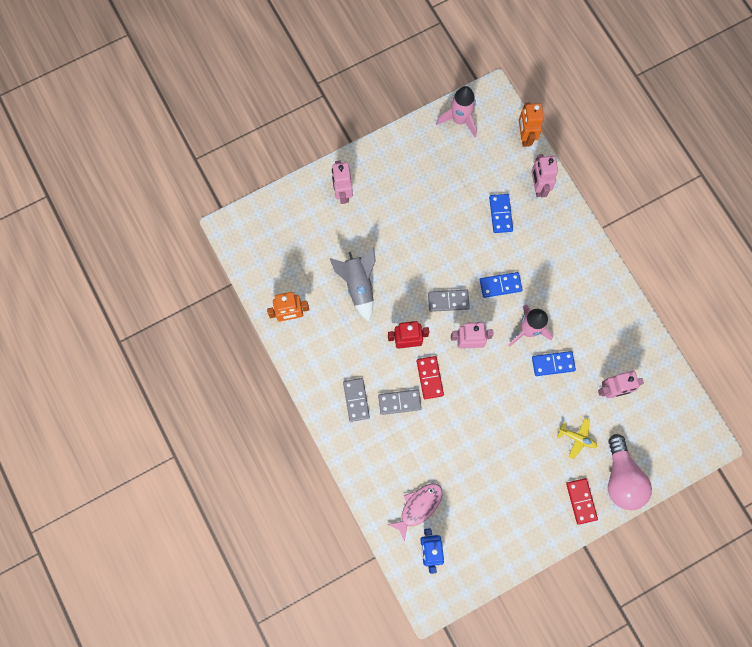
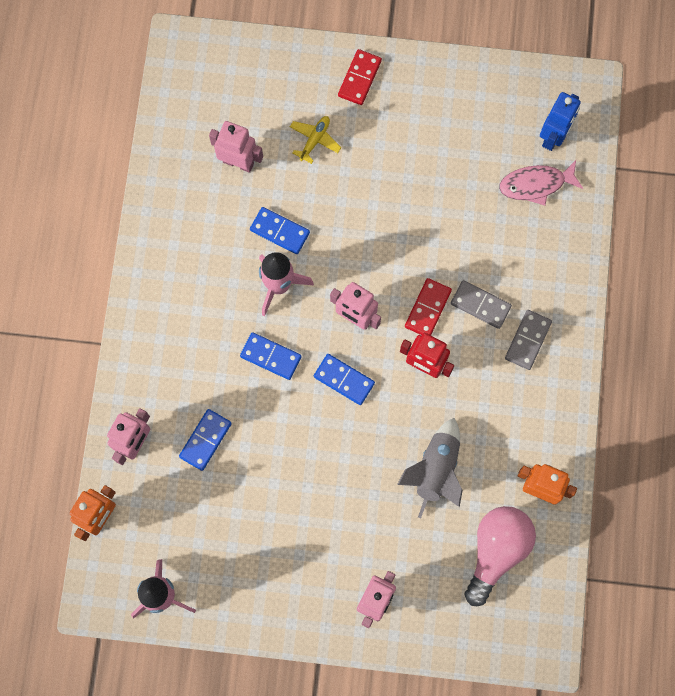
camera: 145 degrees left, 0 degrees up
grey domino [428,290,470,312] -> blue domino [314,354,375,405]
yellow plane [557,418,597,459] -> yellow plane turned 60 degrees clockwise [290,116,341,164]
pink light bulb [608,434,652,510] -> pink light bulb moved to [465,506,536,606]

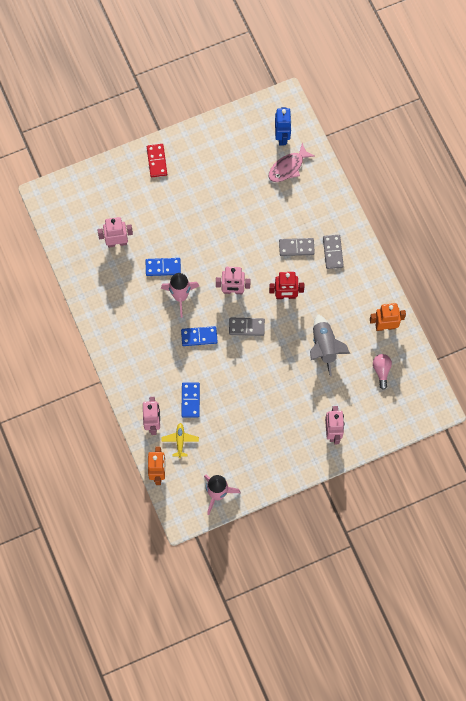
camera: 30 degrees left, 5 degrees down
yellow plane [290,116,341,164] -> yellow plane moved to [161,423,199,458]
blue domino [314,354,375,405] -> grey domino [229,318,265,336]
red domino [405,278,452,335] -> none
pink light bulb [465,506,536,606] -> pink light bulb [373,354,392,390], size x0.54

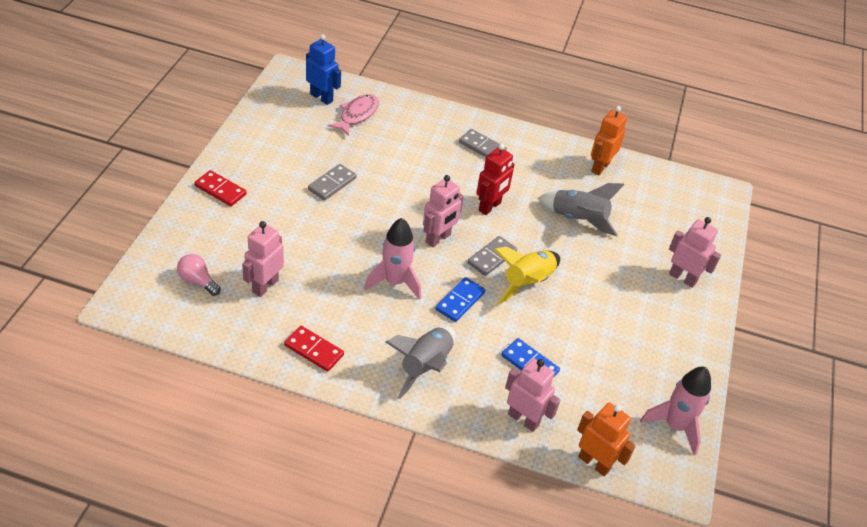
camera: 55 degrees left, 25 degrees down
blue domino [146,258,181,276] -> none
yellow plane [161,423,199,458] -> none
pink fish [269,143,315,182] -> pink fish turned 150 degrees counterclockwise [328,94,379,136]
grey domino [279,238,315,256] -> grey domino moved to [308,164,357,200]
pink light bulb [373,354,392,390] -> pink light bulb moved to [177,254,221,296]
none -> red domino [284,326,344,372]
none -> grey rocket [386,326,455,399]
none -> yellow rocket [494,247,560,305]

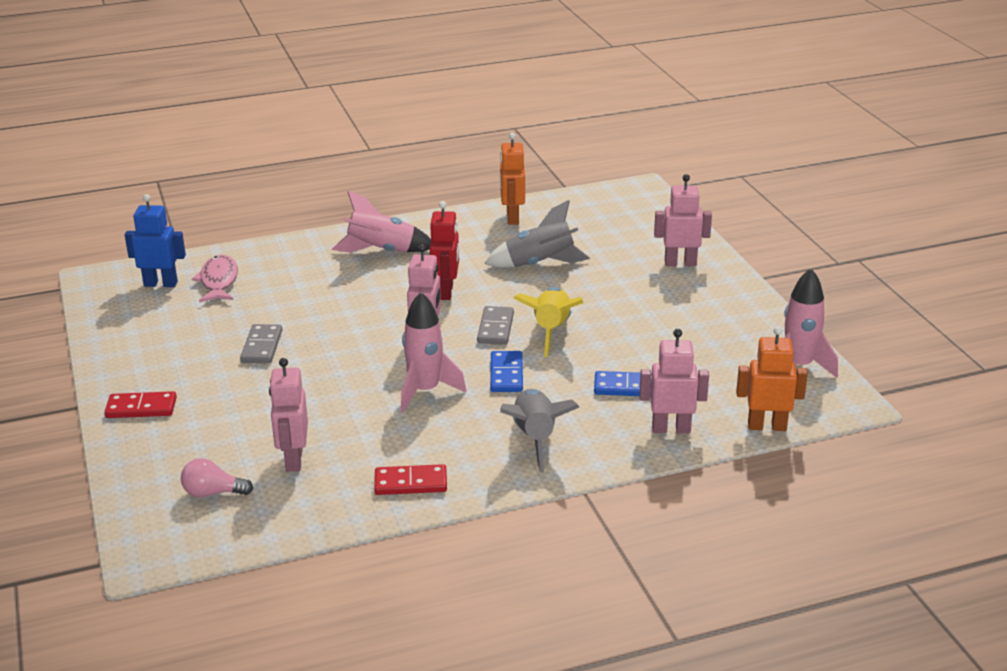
camera: 30 degrees left, 15 degrees down
grey domino [459,129,507,157] -> pink rocket [332,190,431,253]

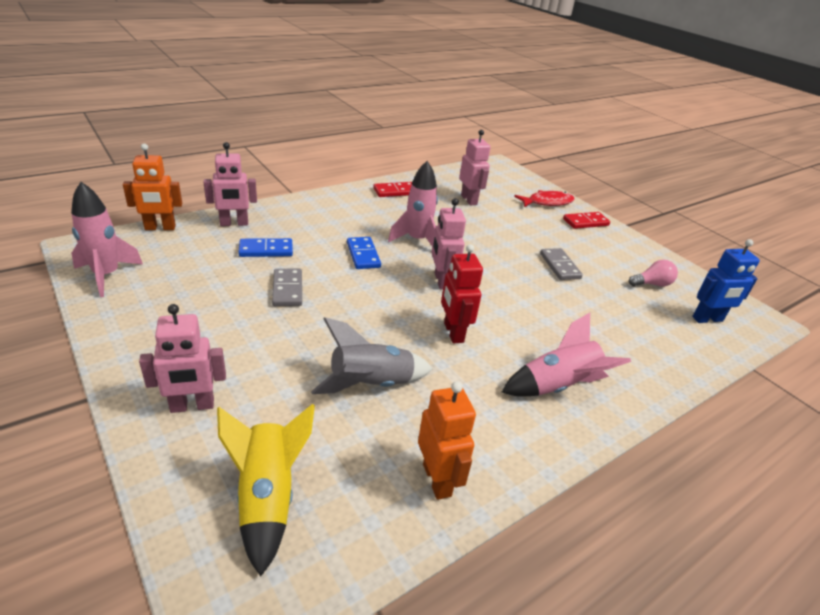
camera: 160 degrees right, 5 degrees up
pink light bulb [181,458,253,497] -> pink light bulb moved to [629,260,678,287]
pink fish [192,255,238,302] -> none
grey domino [477,306,514,345] -> grey domino moved to [272,269,302,306]
grey rocket [500,389,579,473] -> none
yellow rocket [513,287,584,357] -> yellow rocket moved to [217,404,315,577]
none -> red fish [514,190,575,207]

